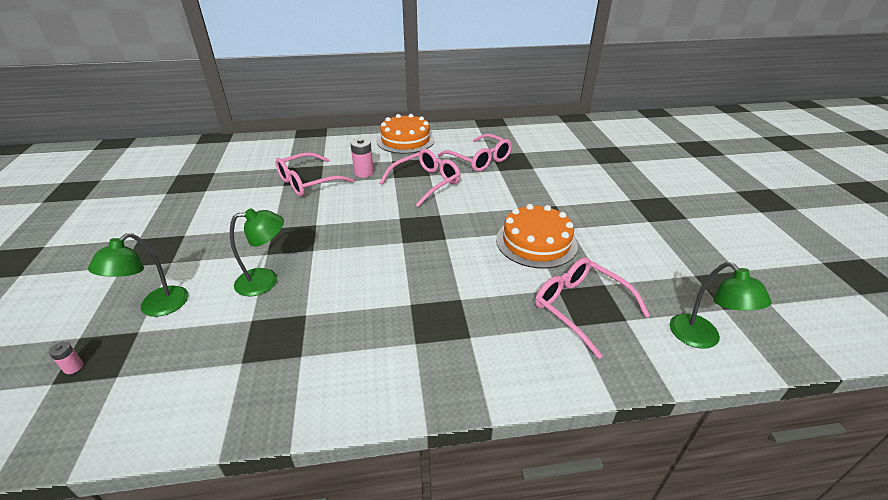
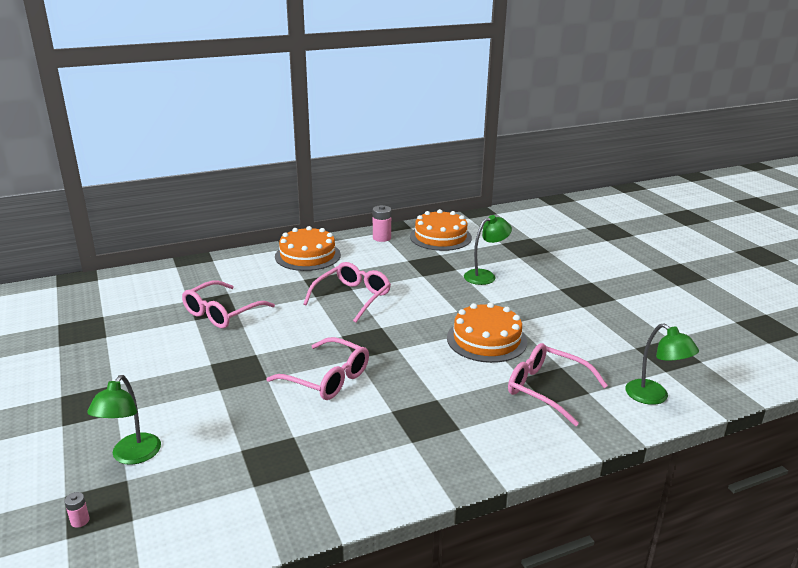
camera: 15 degrees left, 10 degrees down
green lamp [230,208,284,296] -> green lamp moved to [464,215,512,285]
pink battery [350,138,374,178] -> pink battery moved to [373,205,391,242]
pink glasses [437,134,512,172] -> pink glasses moved to [266,337,369,400]
none -> orange cake [410,209,472,251]

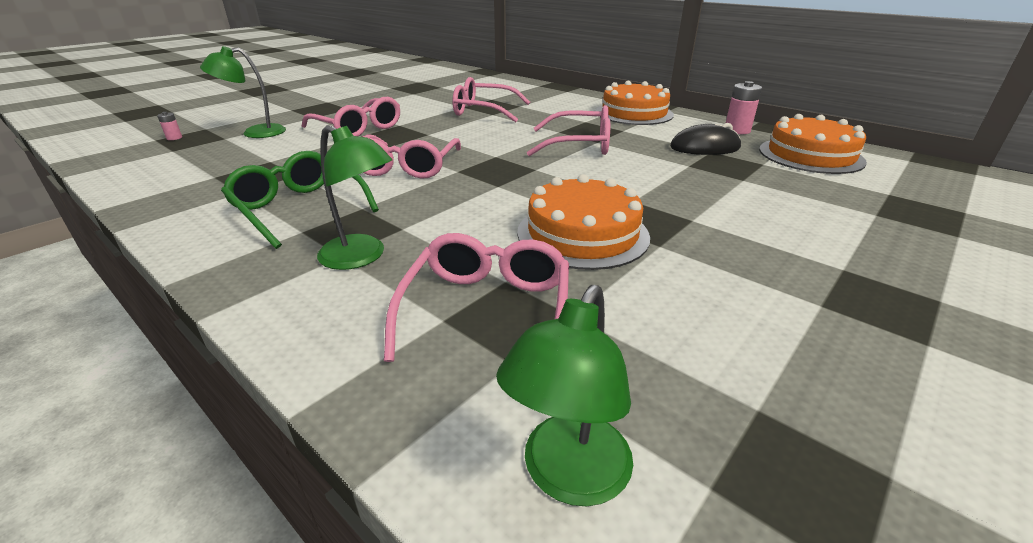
camera: 65 degrees right, 5 degrees up
green lamp [464,215,512,285] -> green lamp moved to [317,125,392,270]
none -> green glasses [221,151,379,249]
none -> pink glasses [302,97,400,136]
none -> black mouse [670,123,741,155]

